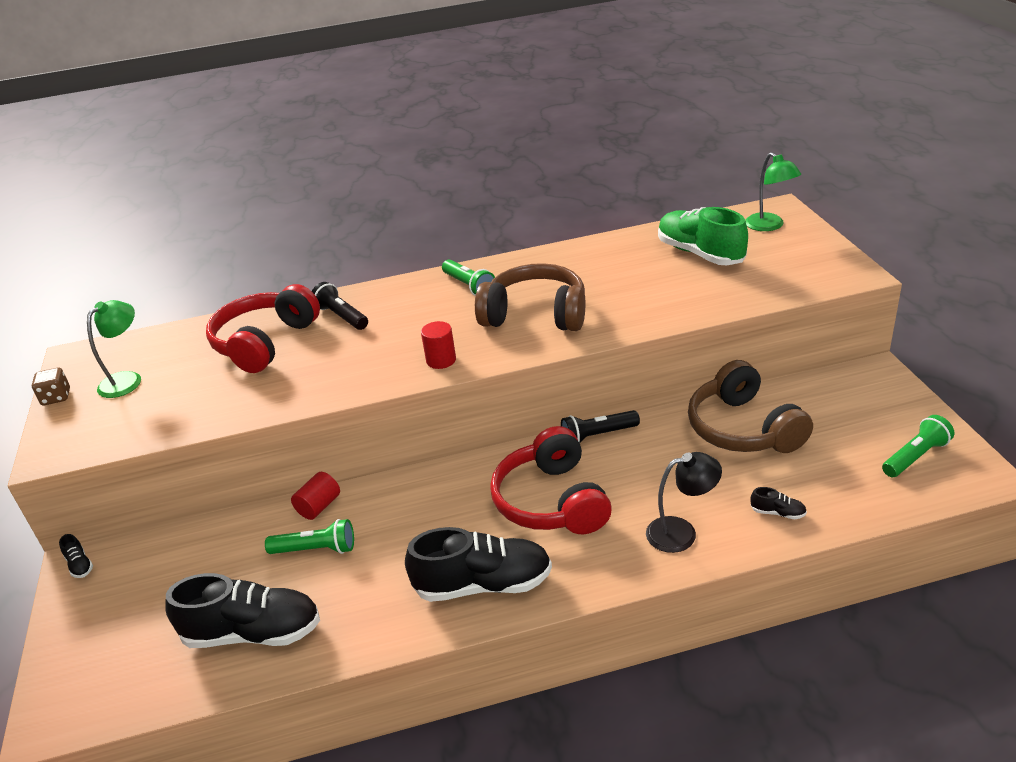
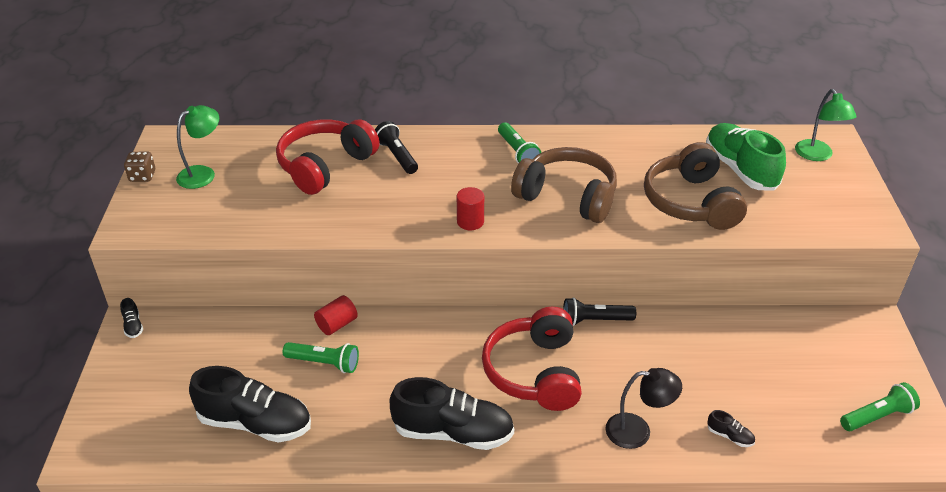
camera: 10 degrees right, 5 degrees up
brown headphones [688,360,813,453] -> brown headphones moved to [644,142,747,230]

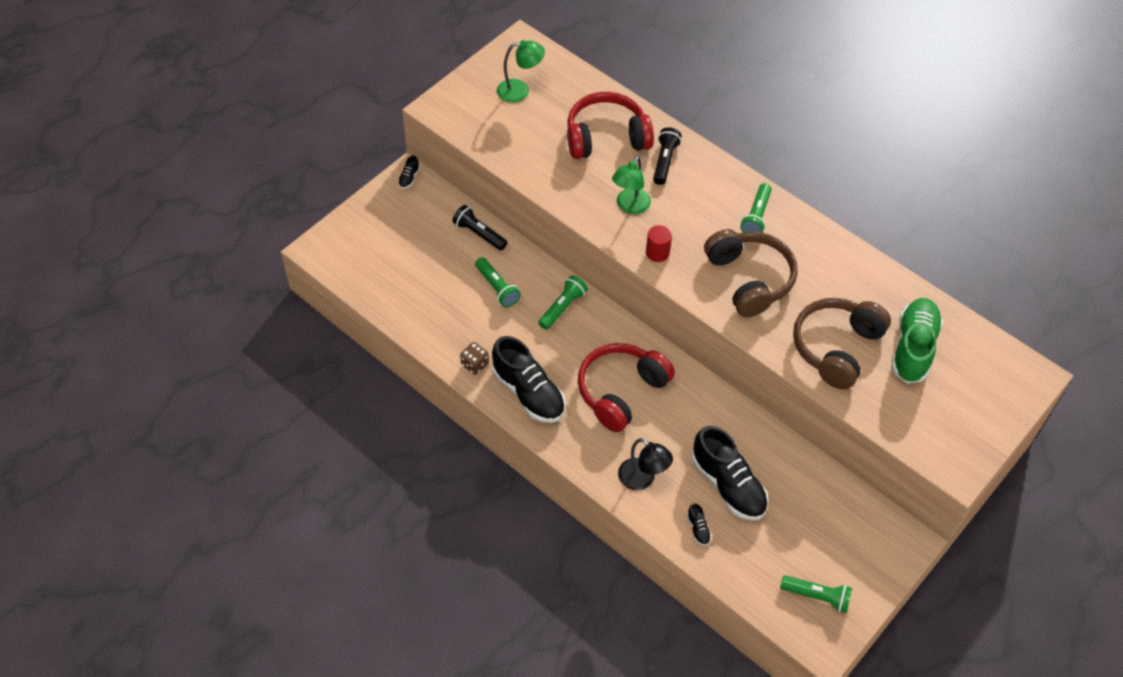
camera: 40 degrees right, 15 degrees up
brown dice [124,152,155,182] -> brown dice moved to [460,342,489,375]
black shoe [189,366,311,443] -> black shoe moved to [692,426,768,521]
red cylinder [314,295,358,335] -> none
black flashlight [563,297,636,326] -> black flashlight moved to [452,205,508,250]
green lamp [795,89,857,161] -> green lamp moved to [612,156,651,214]
none -> green flashlight [538,275,588,330]

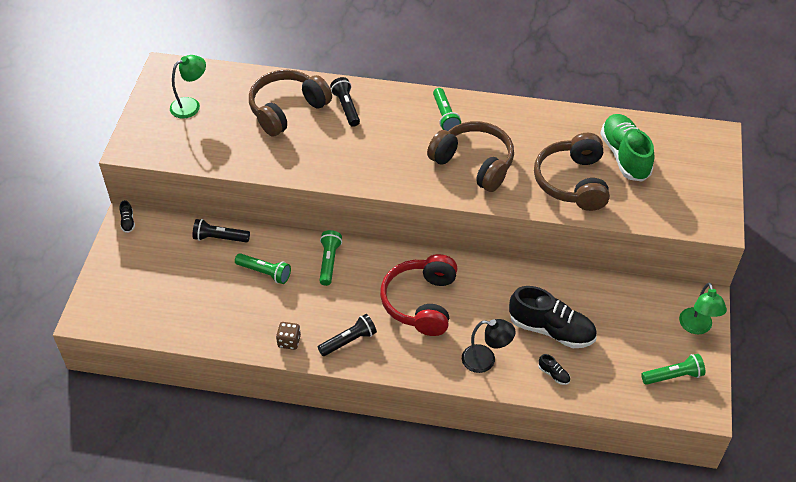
camera: 30 degrees left, 5 degrees down
black shoe [492,336,565,423] -> black flashlight [318,314,377,356]
red headphones [567,92,654,159] -> brown headphones [249,69,332,136]
green lamp [612,156,651,214] -> green lamp moved to [679,282,727,334]
red cylinder [646,225,672,262] -> none

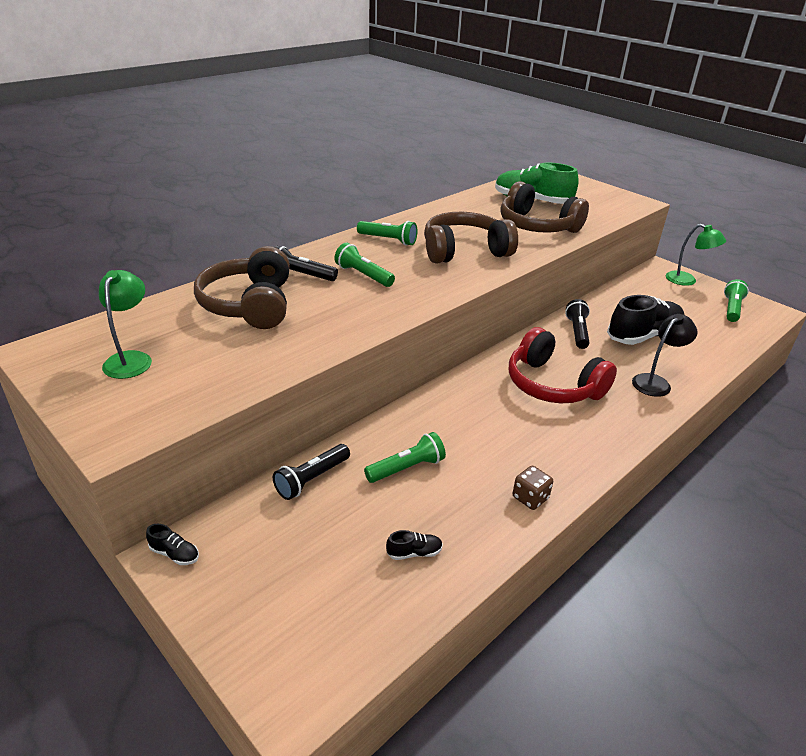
camera: 55 degrees left, 15 degrees down
black flashlight [318,314,377,356] -> black flashlight moved to [565,299,590,349]
green flashlight [319,230,342,286] -> green flashlight moved to [334,243,395,287]
black shoe [538,354,570,385] -> black shoe moved to [386,530,443,560]

